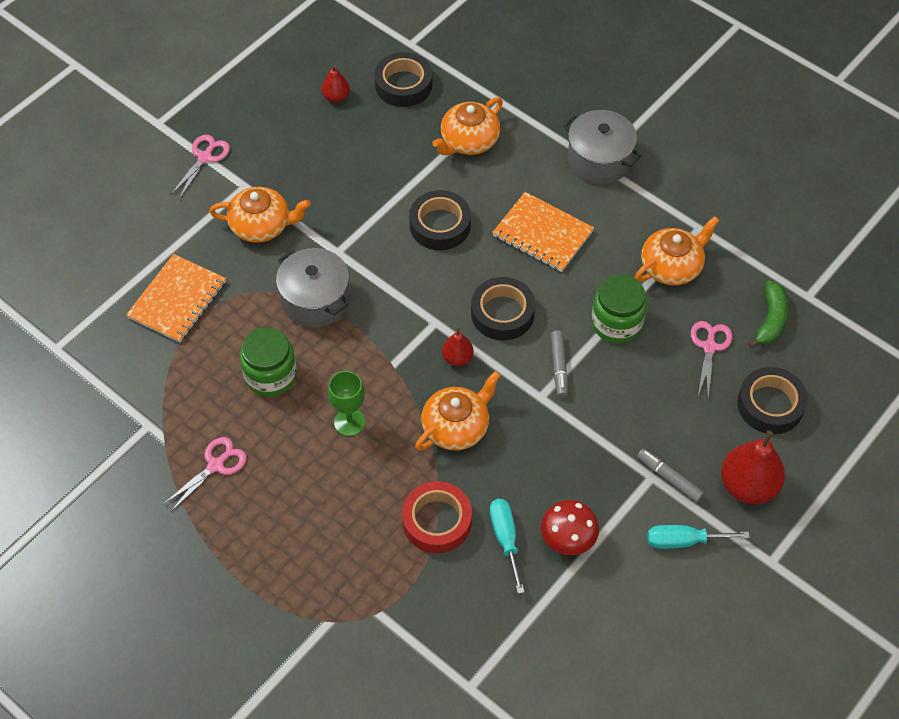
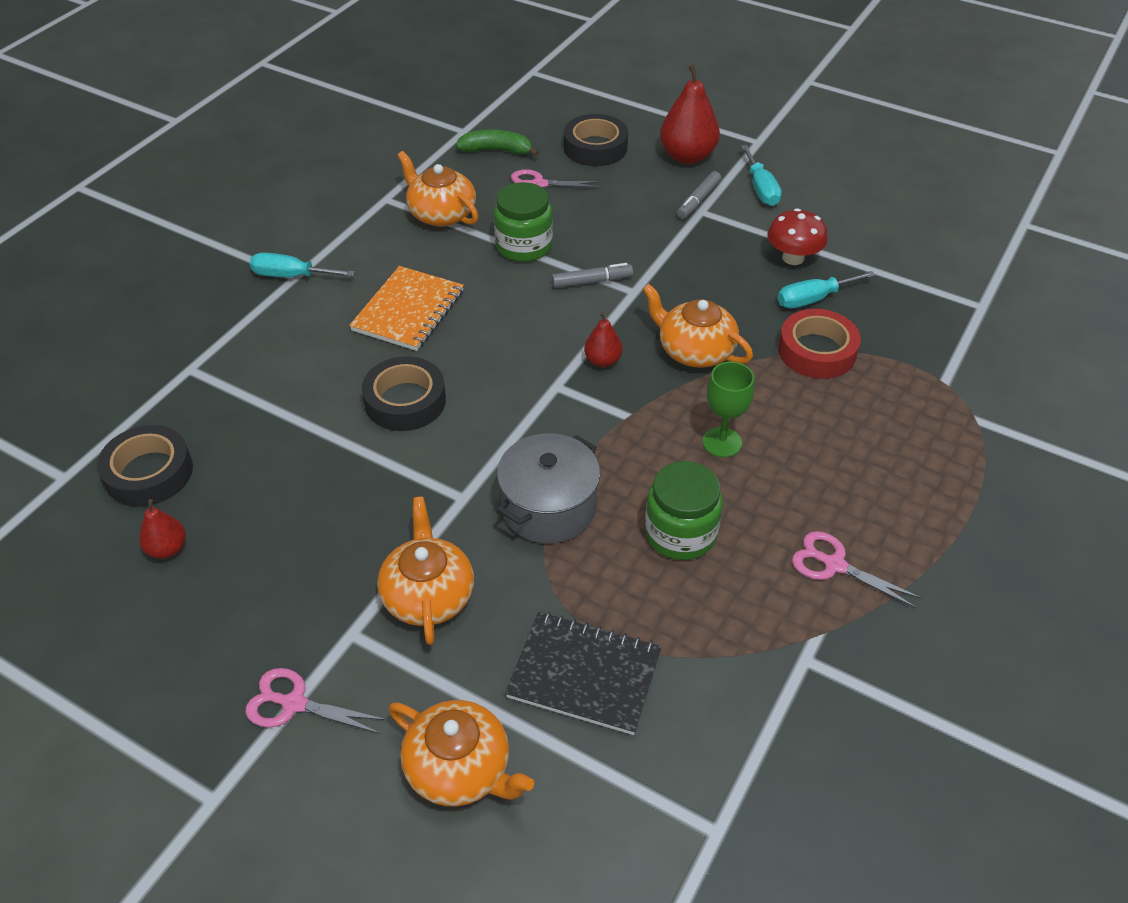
camera: 100 degrees left, 10 degrees down
orange notebook [126,254,226,343] -> black notebook [505,612,662,735]
orange teapot [432,97,503,155] -> orange teapot moved to [388,700,534,806]
black tape [471,277,535,340] -> none
grey pot [563,110,642,184] -> turquoise screwdriver [250,252,355,277]

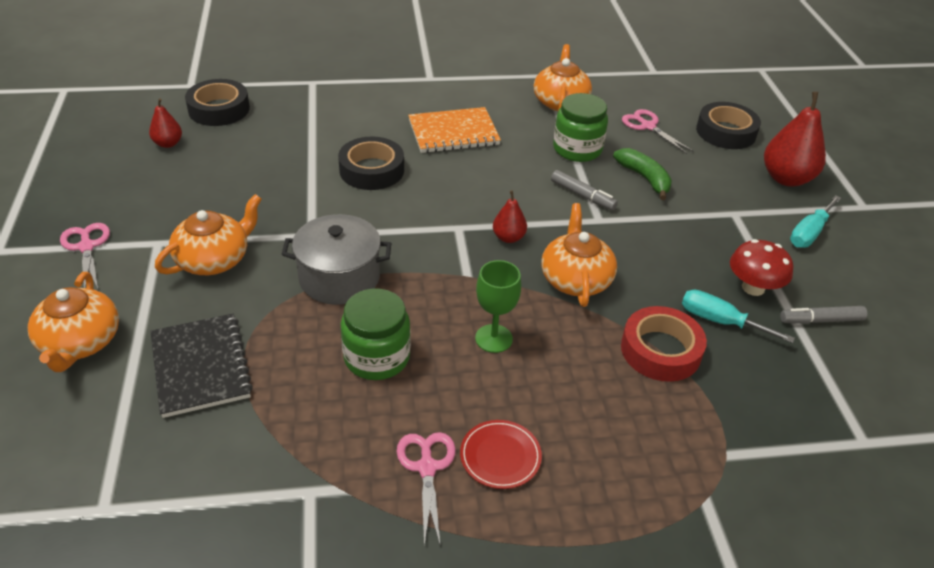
camera: 50 degrees right, 5 degrees down
turquoise screwdriver [250,252,355,277] -> none
green banana [456,130,539,157] -> green banana moved to [613,148,672,200]
grey marker [677,171,721,219] -> grey marker moved to [780,306,867,324]
none -> red plate [460,420,542,489]

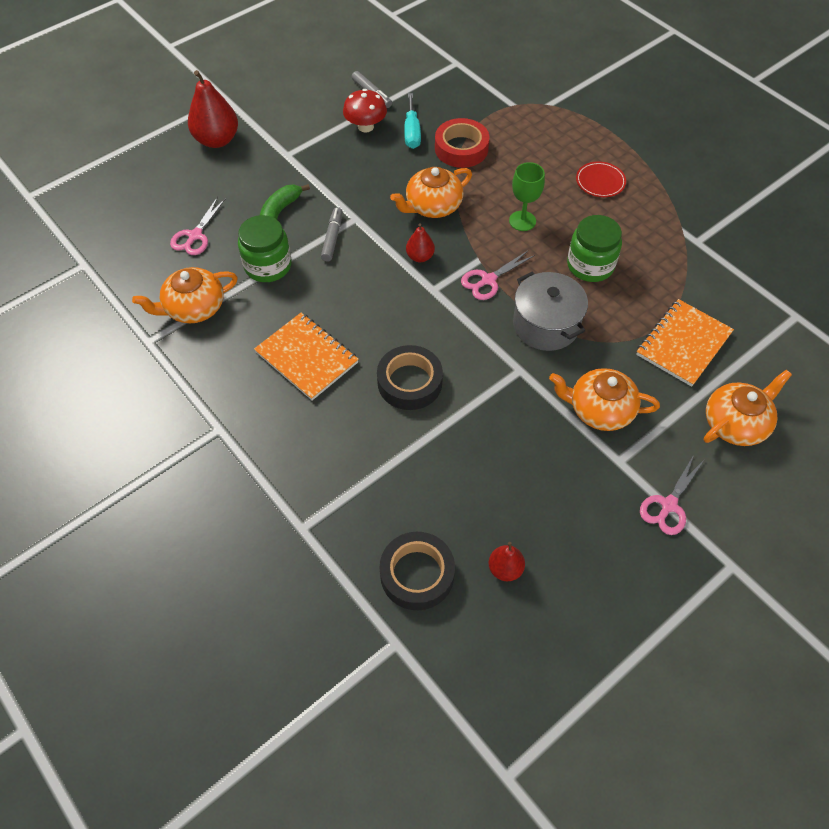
camera: 120 degrees left, 15 degrees up
black notebook [151,314,253,418] -> orange notebook [636,299,734,387]
pink scissors [397,432,456,546] -> pink scissors moved to [461,250,535,300]
black tape [696,102,761,149] -> none
turquoise screwdriver [790,195,841,248] -> none

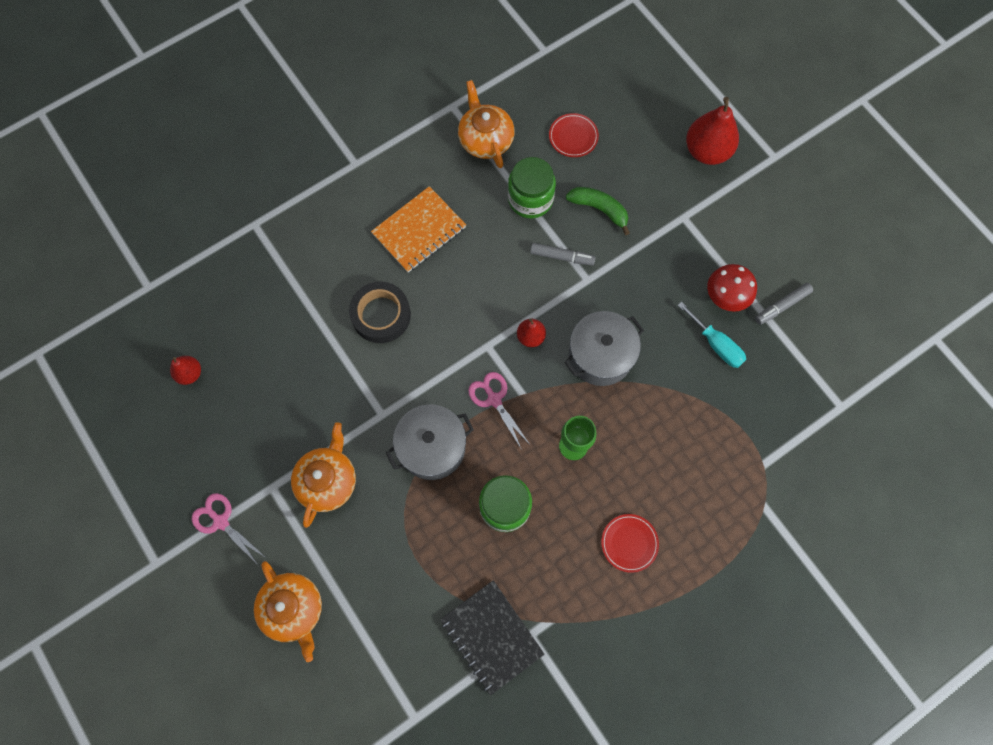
camera: 95 degrees right, 15 degrees up
pink scissors [170,197,226,255] -> red plate [549,113,599,157]
black tape [380,532,455,610] -> none
orange teapot [390,167,472,218] -> grey pot [564,311,644,386]
turquoise screwdriver [404,93,421,149] -> turquoise screwdriver turned 135 degrees counterclockwise [678,301,746,368]
red tape [435,118,489,168] -> none
orange notebook [636,299,734,387] -> none
none -> black notebook [440,580,545,696]

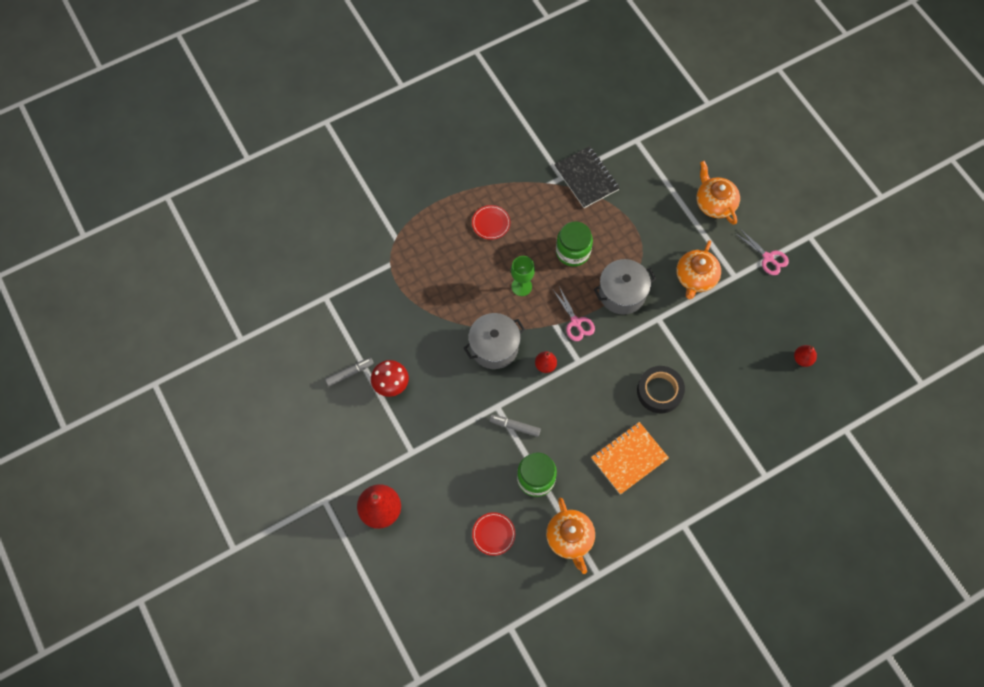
camera: 175 degrees left, 5 degrees down
green banana [566,187,630,235] -> none
turquoise screwdriver [678,301,746,368] -> none

